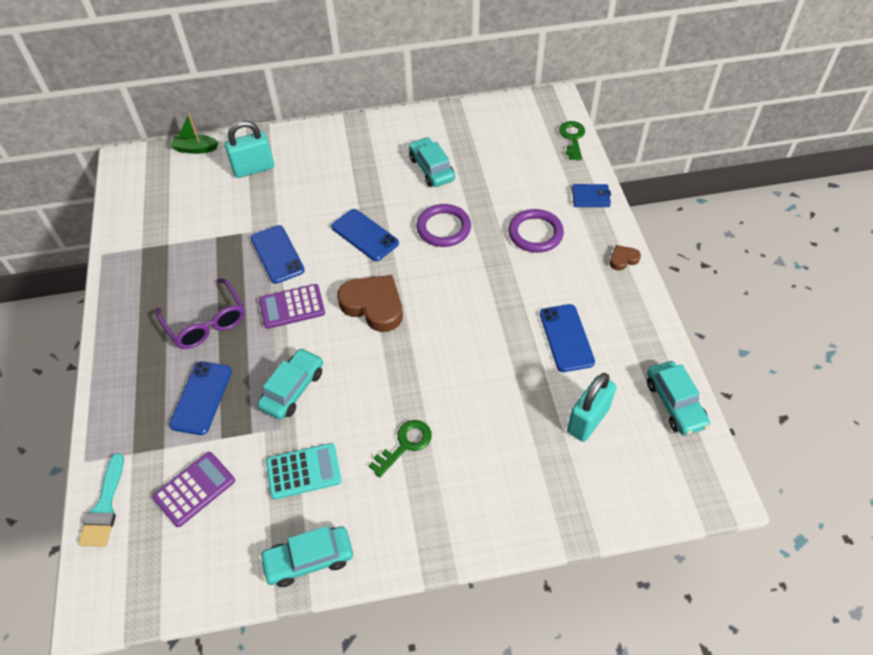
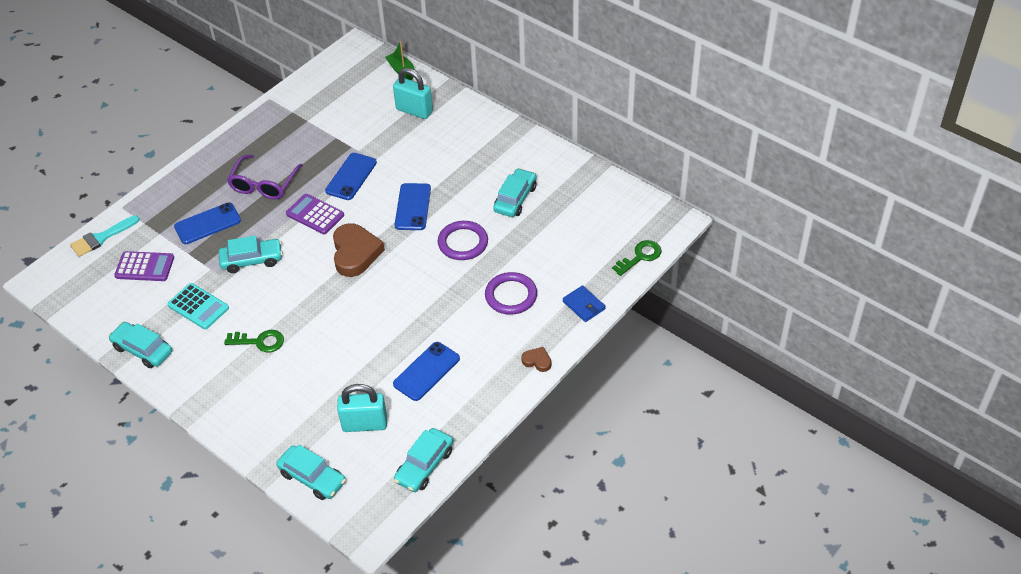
camera: 50 degrees right, 5 degrees down
none -> turquoise car [276,445,346,500]

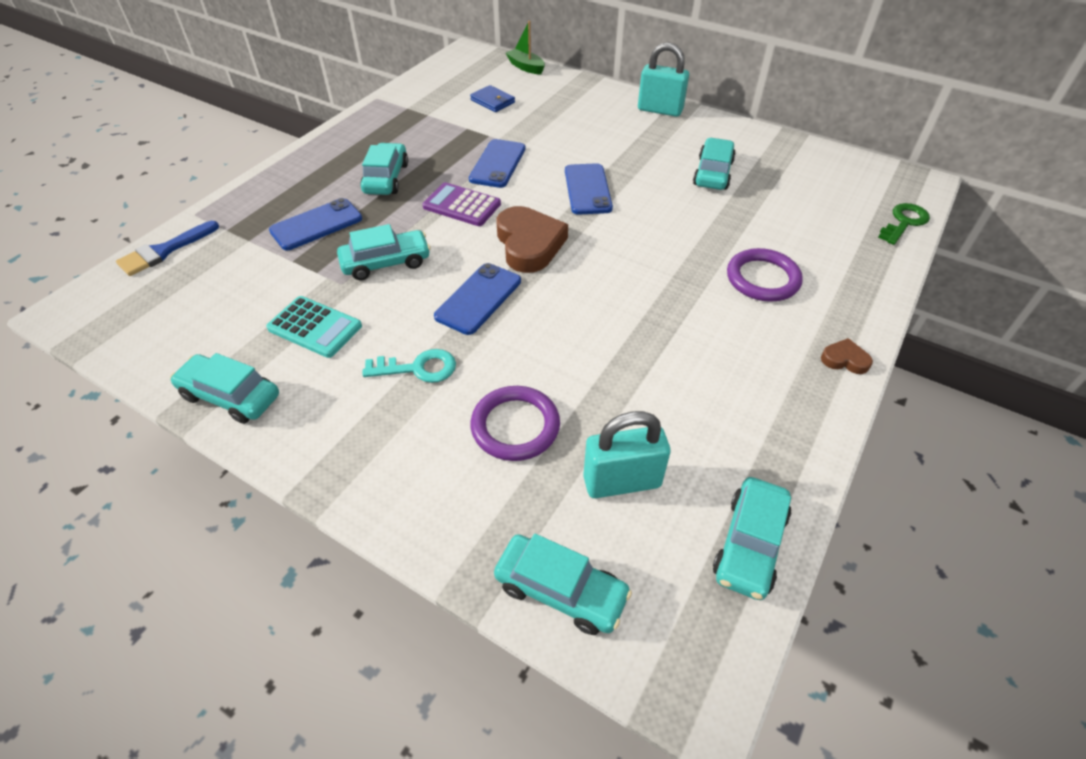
camera: 10 degrees left, 0 degrees up
turquoise brush [70,215,139,257] -> blue brush [116,221,219,276]
purple calculator [114,251,174,281] -> none
green key [224,330,284,352] -> turquoise key [362,349,456,383]
purple glasses [227,155,303,199] -> turquoise car [360,143,408,195]
turquoise padlock [393,68,433,119] -> turquoise padlock moved to [638,43,689,117]
blue phone [393,342,460,401] -> blue phone moved to [434,263,521,335]
purple ring [438,221,488,260] -> purple ring moved to [471,386,560,461]
blue wallet [563,285,606,322] -> blue wallet moved to [470,85,515,112]

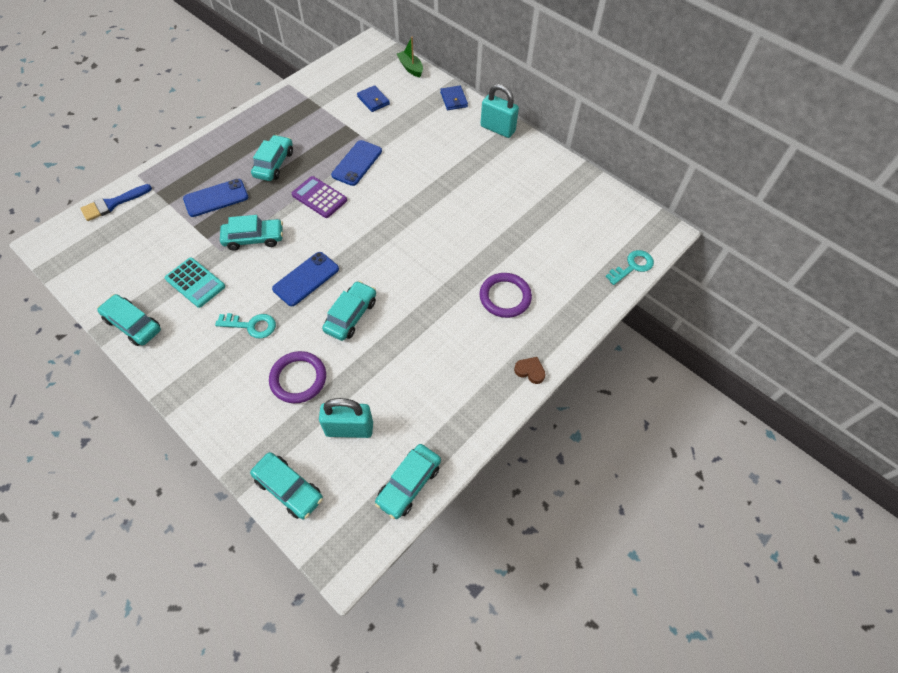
camera: 10 degrees right, 10 degrees up
brown heart [497,206,568,273] -> none
blue phone [565,163,613,215] -> none
turquoise car [693,138,736,190] -> turquoise car moved to [322,281,376,341]
green key [878,203,930,245] -> turquoise key [605,250,654,285]
none -> blue wallet [440,86,468,110]

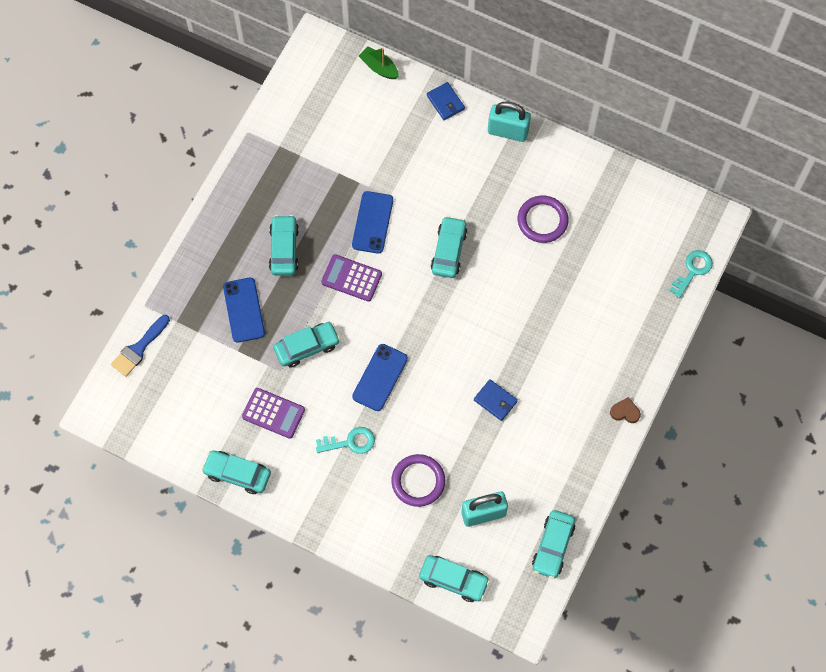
camera: 15 degrees left, 10 degrees up
turquoise calculator [165,258,225,308] -> purple calculator [242,388,305,439]
blue phone [183,179,248,217] -> blue phone turned 60 degrees counterclockwise [223,278,265,343]
turquoise car [322,281,376,341] -> turquoise car moved to [431,216,467,278]
blue wallet [357,85,390,112] -> blue wallet moved to [474,379,518,421]
purple ring [479,273,532,318] -> purple ring moved to [518,195,569,243]

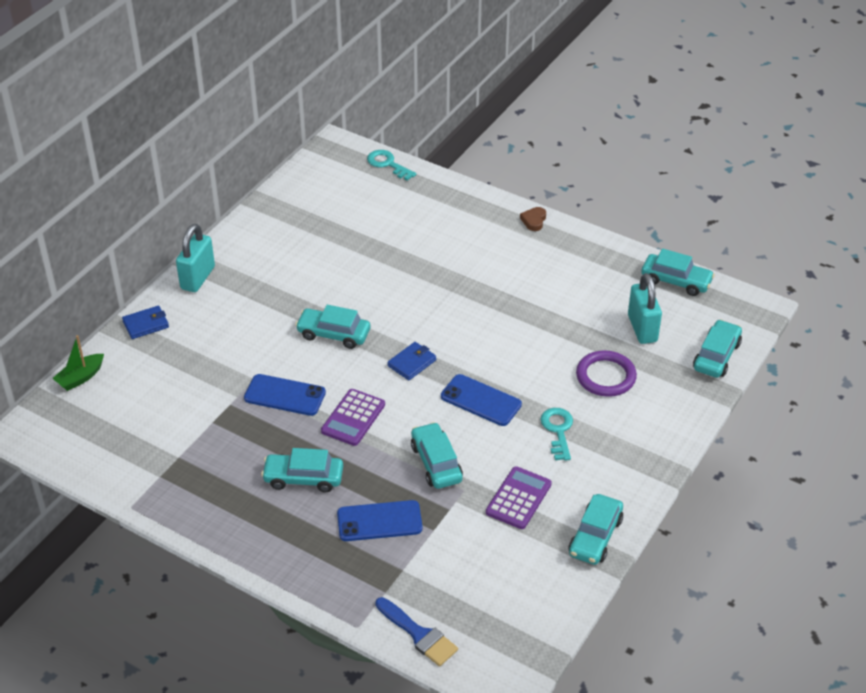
camera: 85 degrees left, 25 degrees down
blue wallet [474,379,518,421] -> blue wallet moved to [388,342,436,380]
purple ring [518,195,569,243] -> none

